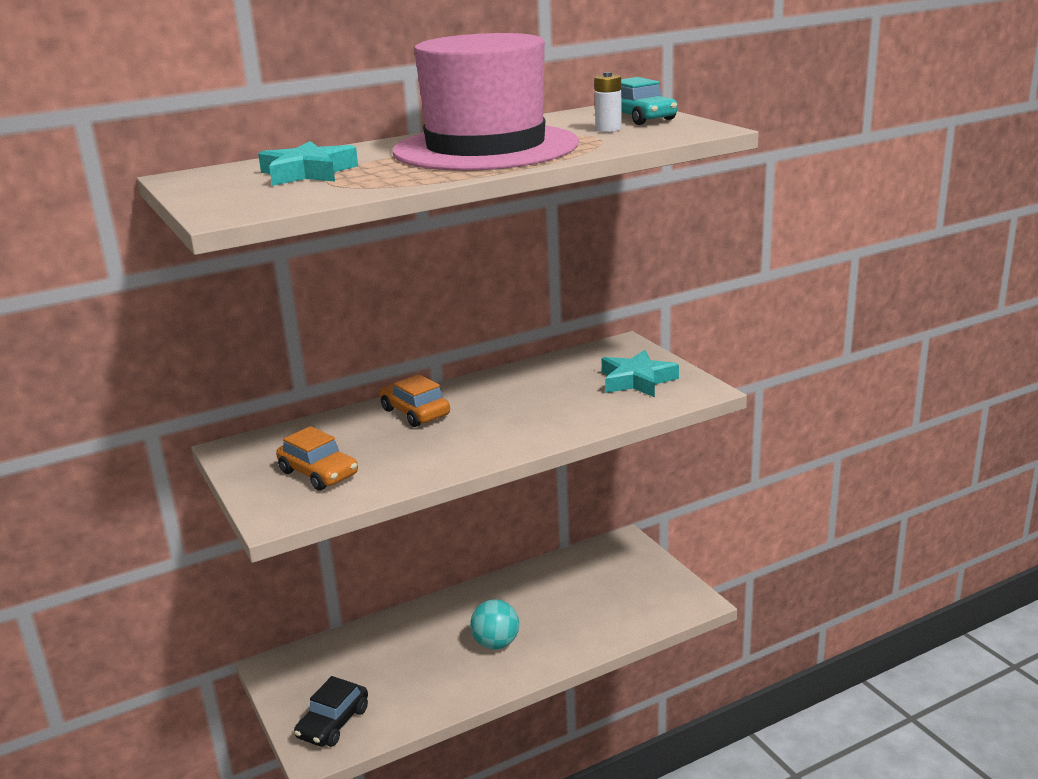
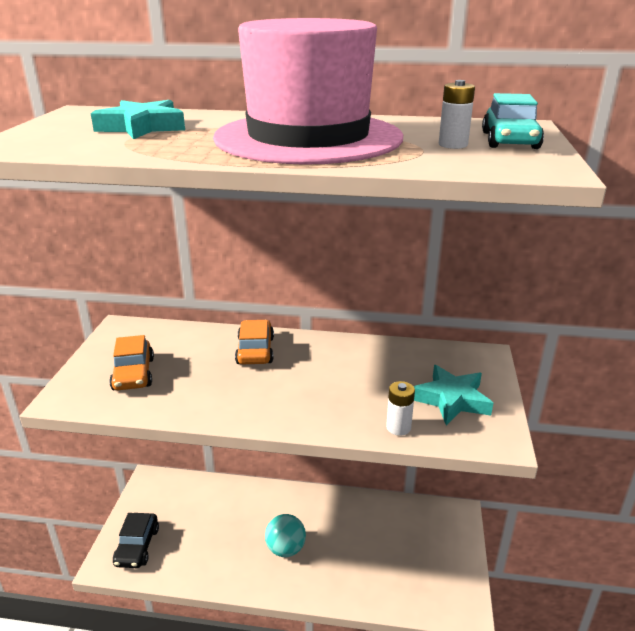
camera: 35 degrees right, 5 degrees up
black car [294,676,368,747] -> black car turned 60 degrees counterclockwise [113,513,159,568]
none -> white battery [386,381,415,436]

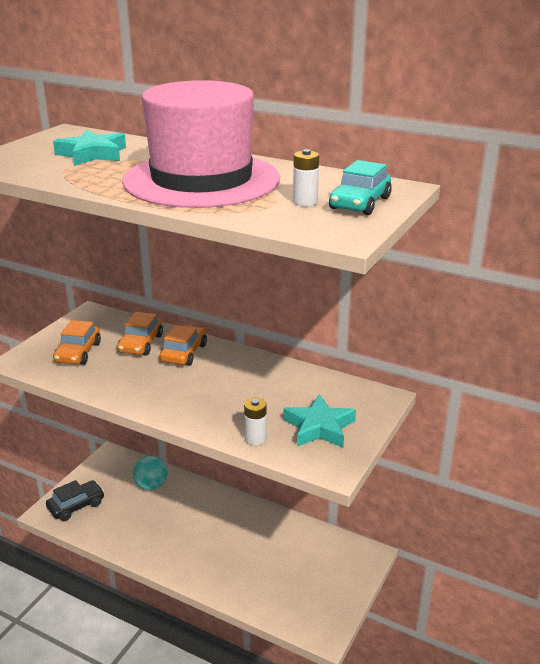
camera: 20 degrees right, 0 degrees up
black car [113,513,159,568] -> black car turned 150 degrees counterclockwise [46,480,104,521]
turquoise ball [265,514,306,557] -> turquoise ball moved to [133,455,168,490]
none -> orange car [117,312,163,356]

